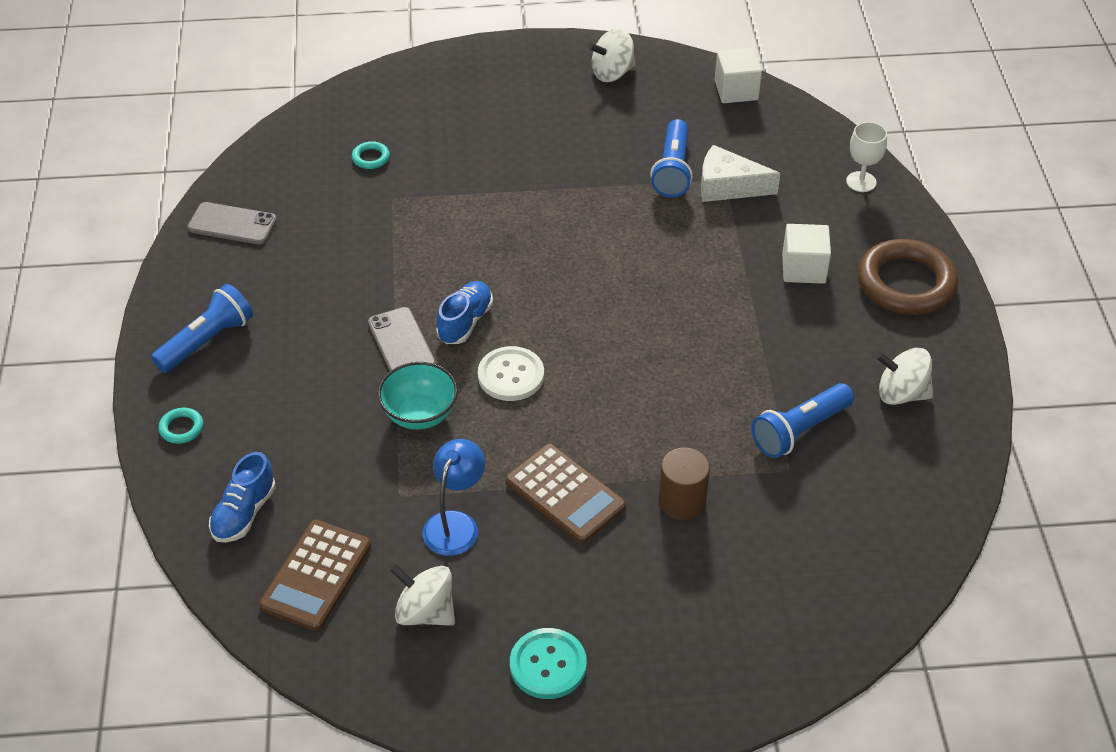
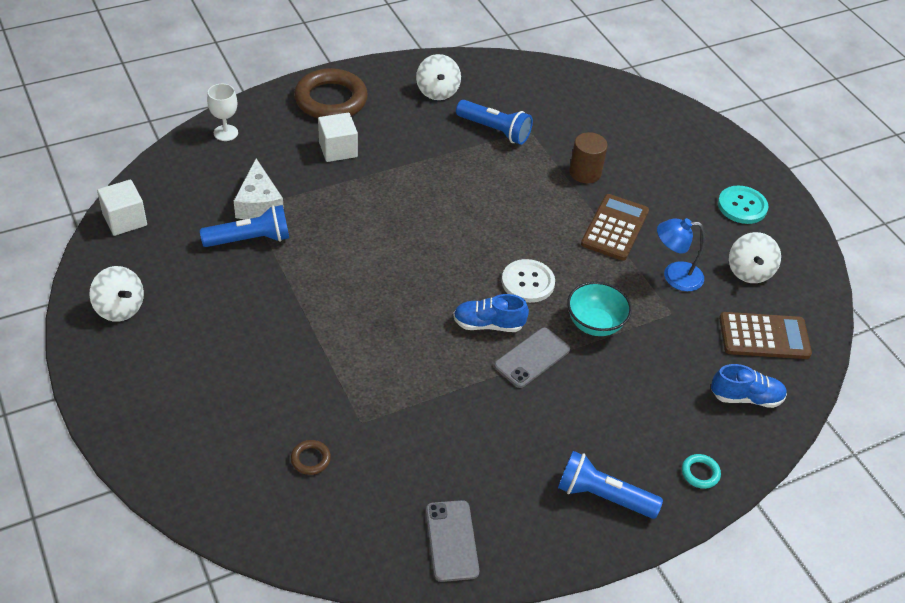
camera: 115 degrees left, 0 degrees up
turquoise ring [352,141,390,169] -> brown ring [291,440,331,475]

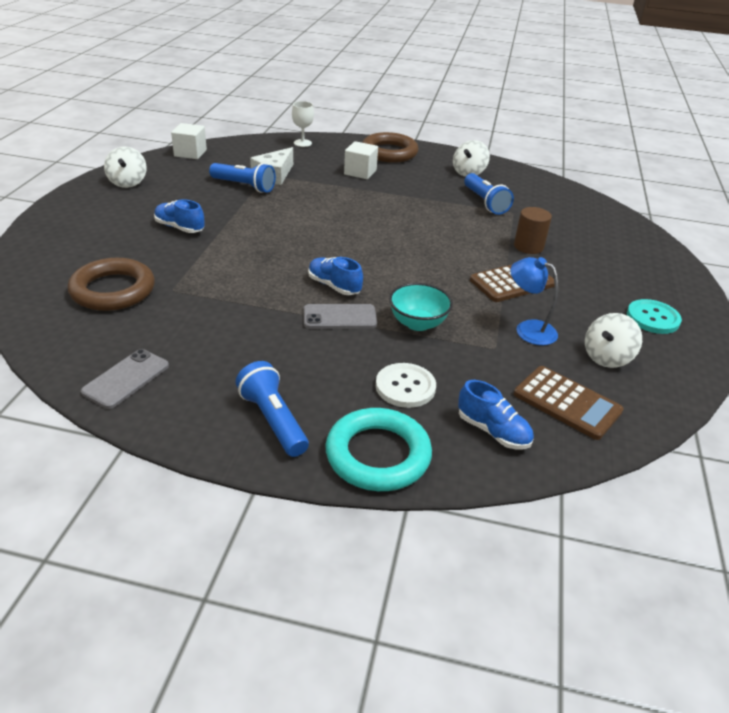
camera: 40 degrees right, 10 degrees down
brown ring [291,440,331,475] -> brown ring [68,258,155,311], size x2.42
white button [502,259,555,303] -> white button moved to [376,363,436,408]
turquoise ring [682,454,721,489] -> turquoise ring [325,408,432,491], size x2.42
none -> blue shoe [154,199,204,233]

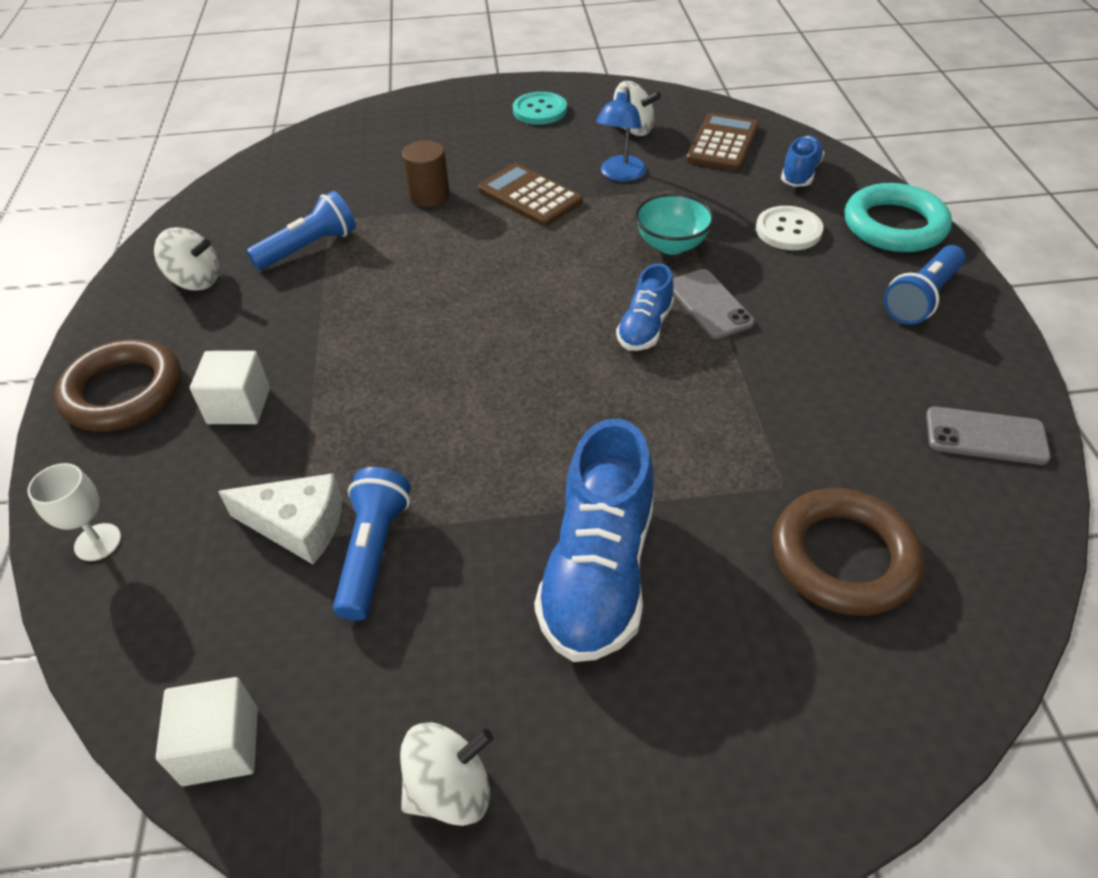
camera: 105 degrees left, 10 degrees up
blue shoe [154,199,204,233] -> blue shoe [534,419,654,662], size x1.86

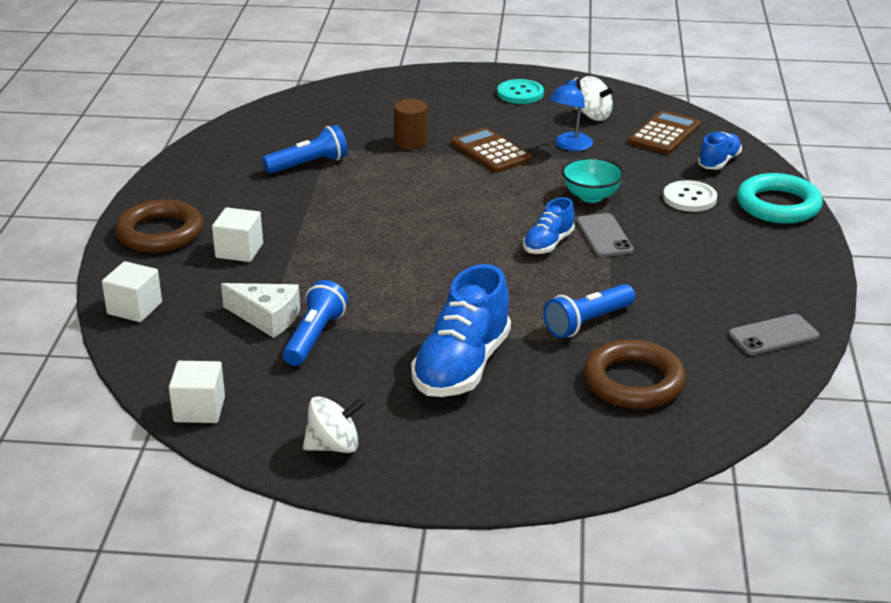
camera: 10 degrees right, 15 degrees down
white goblet [27,463,121,561] -> white cube [102,261,162,322]
white spinning top [154,227,219,290] -> none
blue flashlight [883,245,966,325] -> blue flashlight moved to [543,284,635,338]
grey phone [926,406,1051,465] -> grey phone turned 45 degrees counterclockwise [729,314,819,355]

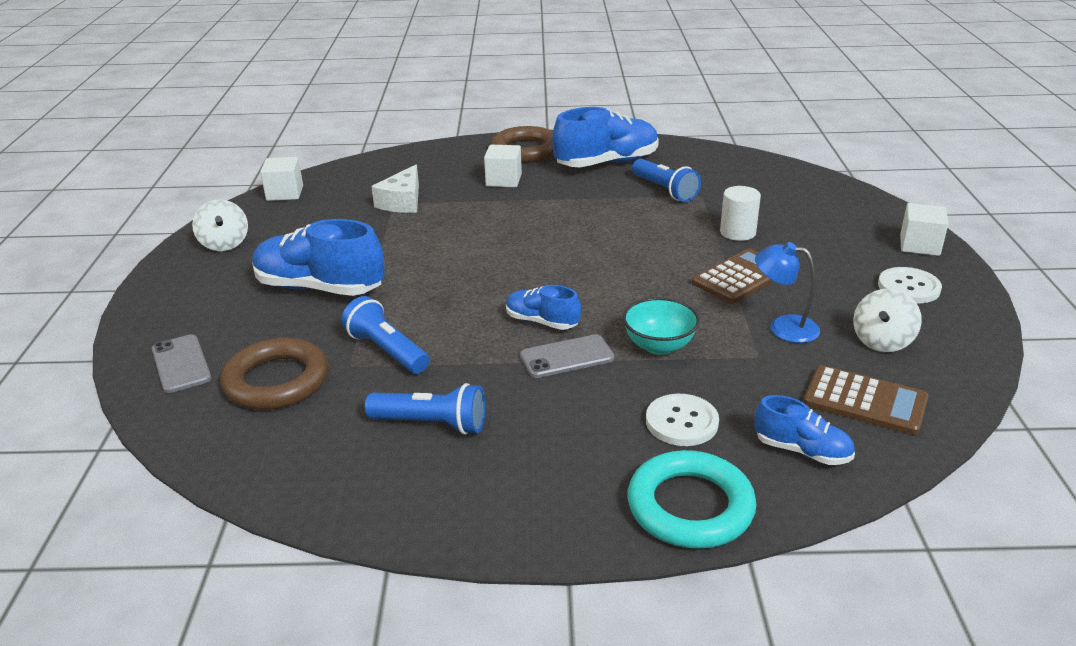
camera: 85 degrees right, 0 degrees up
white cube [102,261,162,322] -> white cube moved to [900,203,948,256]
blue flashlight [283,280,348,366] -> blue flashlight moved to [365,383,486,435]
brown cylinder [394,99,428,150] -> white cylinder [720,186,761,241]
turquoise button [497,79,544,104] -> white button [878,267,942,303]
grey phone [729,314,819,355] -> grey phone moved to [152,334,211,393]
none -> blue shoe [552,107,659,167]

